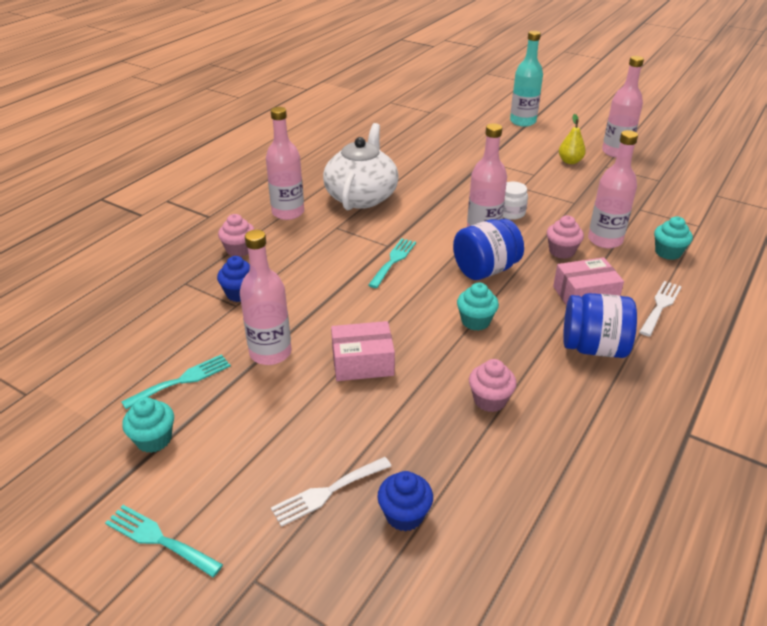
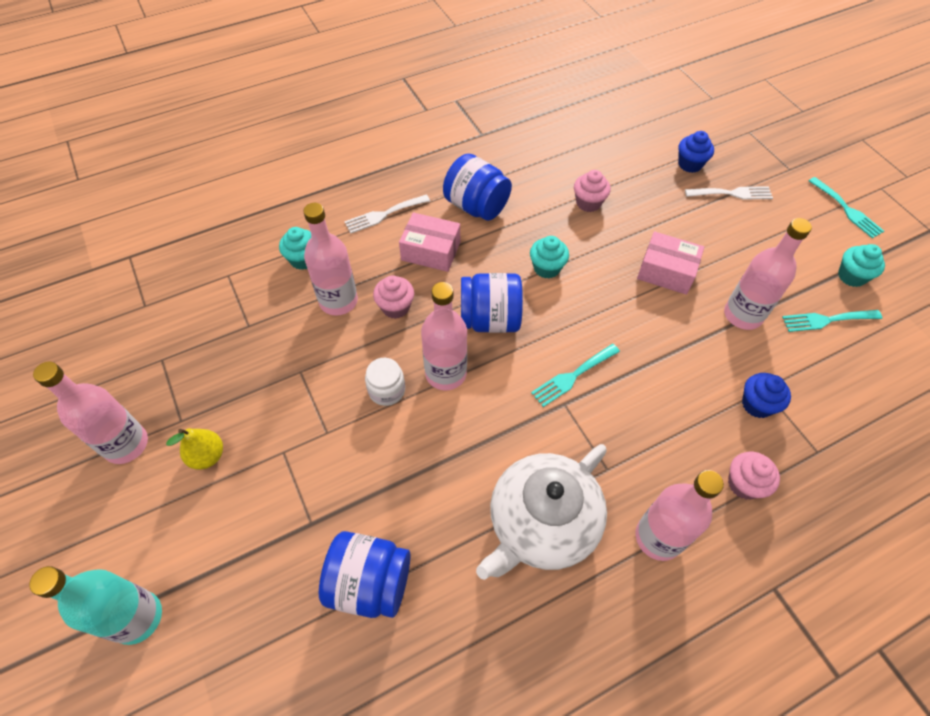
camera: 150 degrees left, 20 degrees up
none -> blue jar [319,531,410,618]

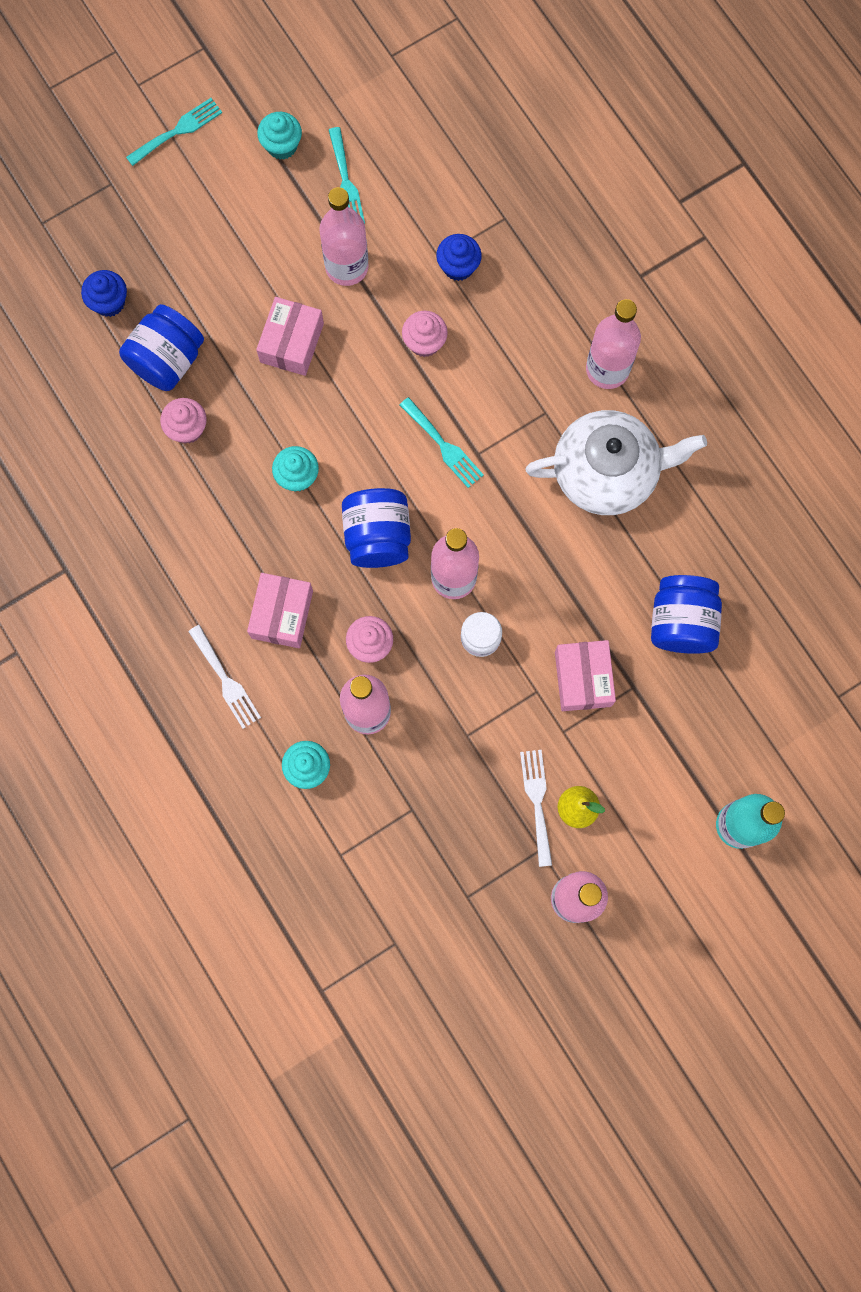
camera: 95 degrees left, 20 degrees up
blue jar [443,154,512,221] -> blue jar moved to [119,304,204,391]
white teapot [476,444,607,580] -> white teapot turned 45 degrees counterclockwise [525,410,707,515]
white fork [685,186,773,200] -> white fork moved to [520,750,552,867]
pink cupcake [728,452,780,500] -> pink cupcake moved to [402,311,448,357]
none -> pink box [555,640,616,711]

